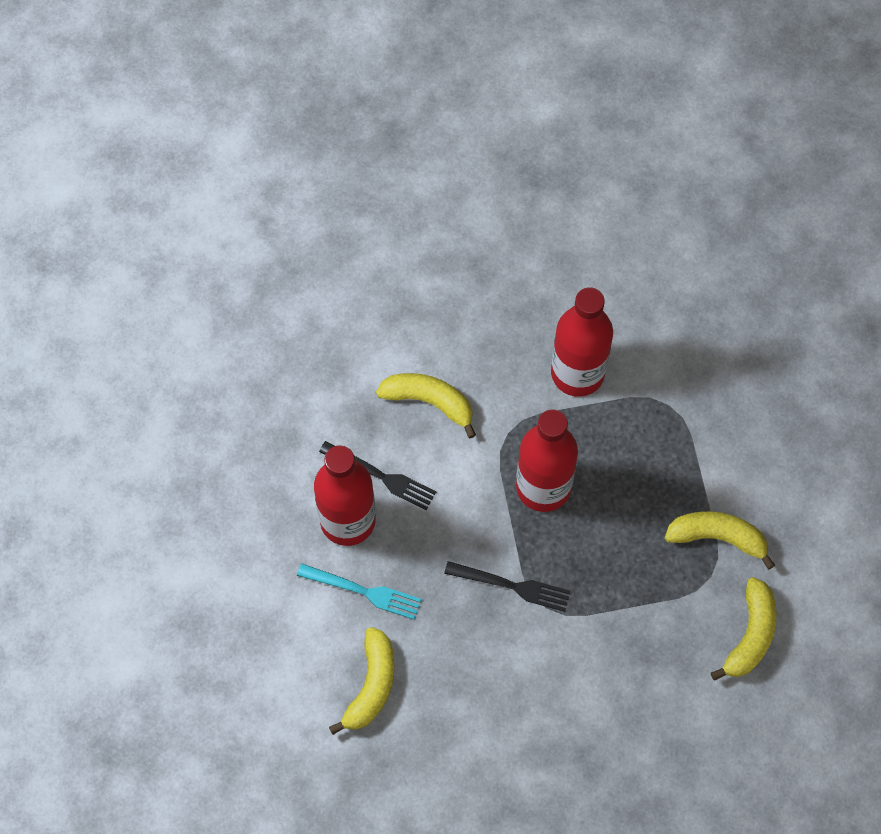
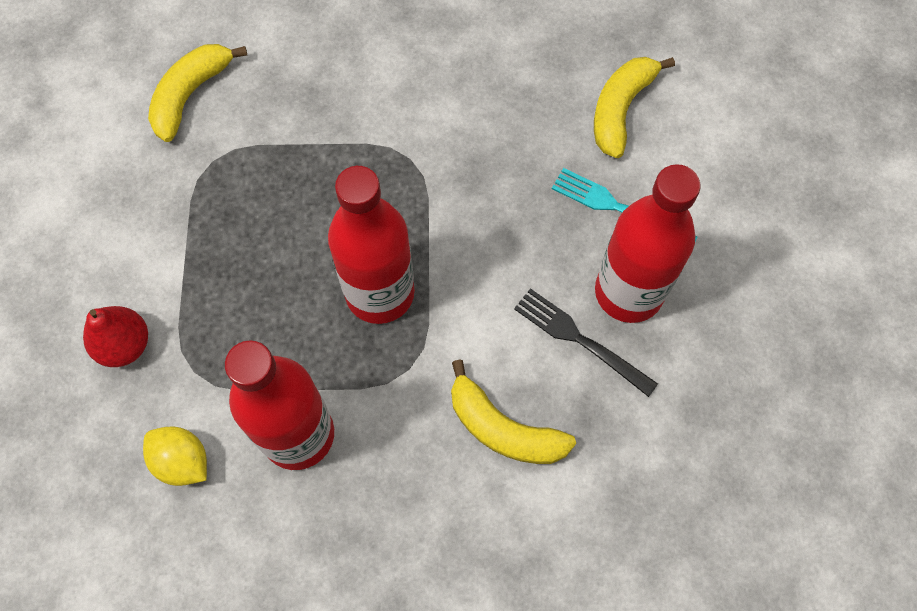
camera: 170 degrees left, 0 degrees up
black fork [444,561,571,612] -> none
yellow banana [665,511,775,570] -> none
none -> red pear [83,306,148,367]
none -> yellow lemon [143,427,207,486]

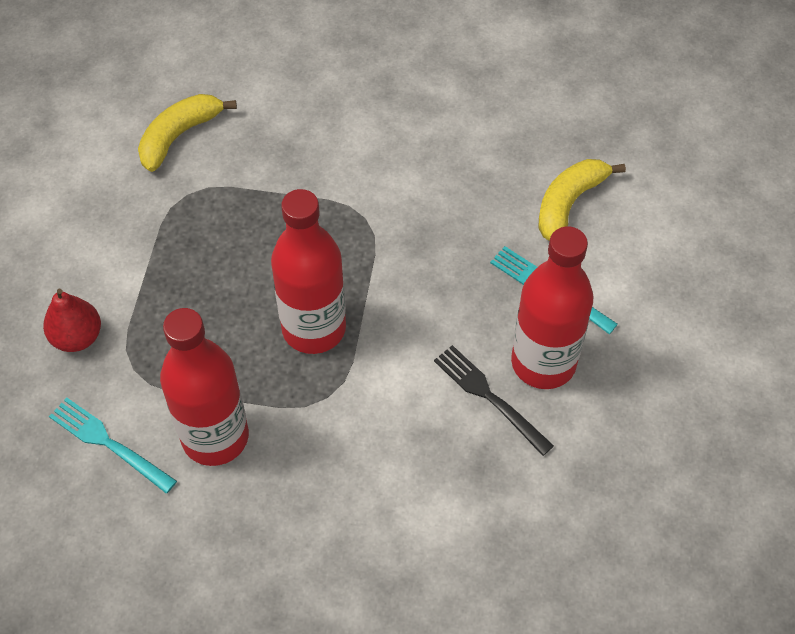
camera: 10 degrees right, 10 degrees down
yellow lemon [143,427,207,486] -> turquoise fork [49,398,177,494]
yellow banana [451,360,576,464] -> none

